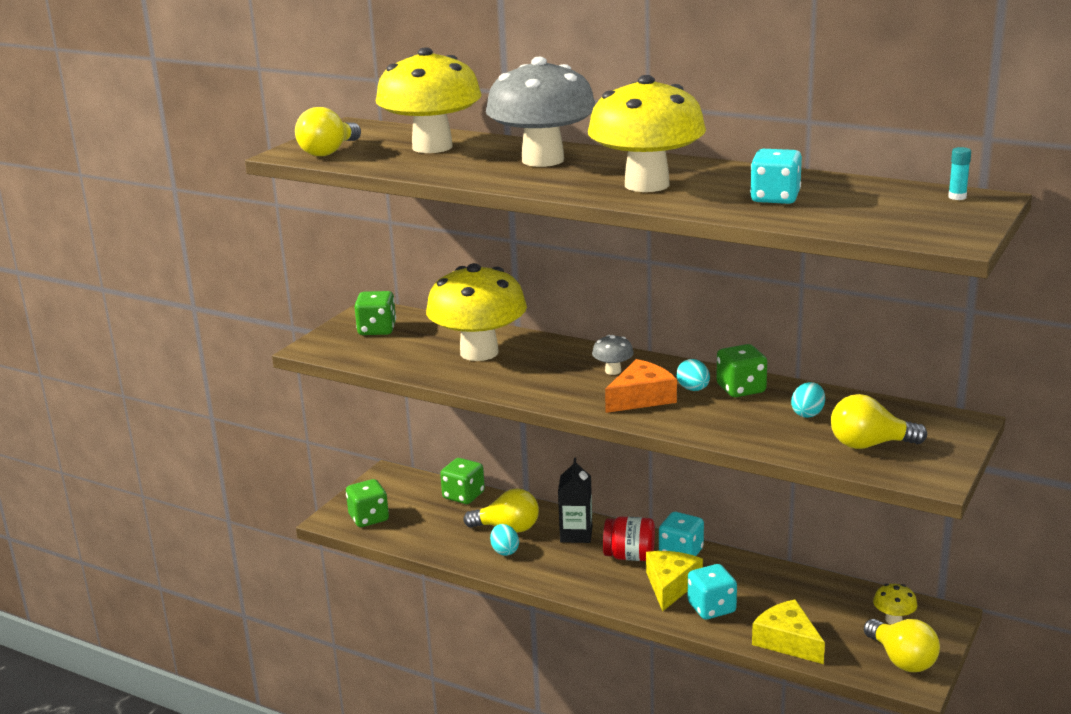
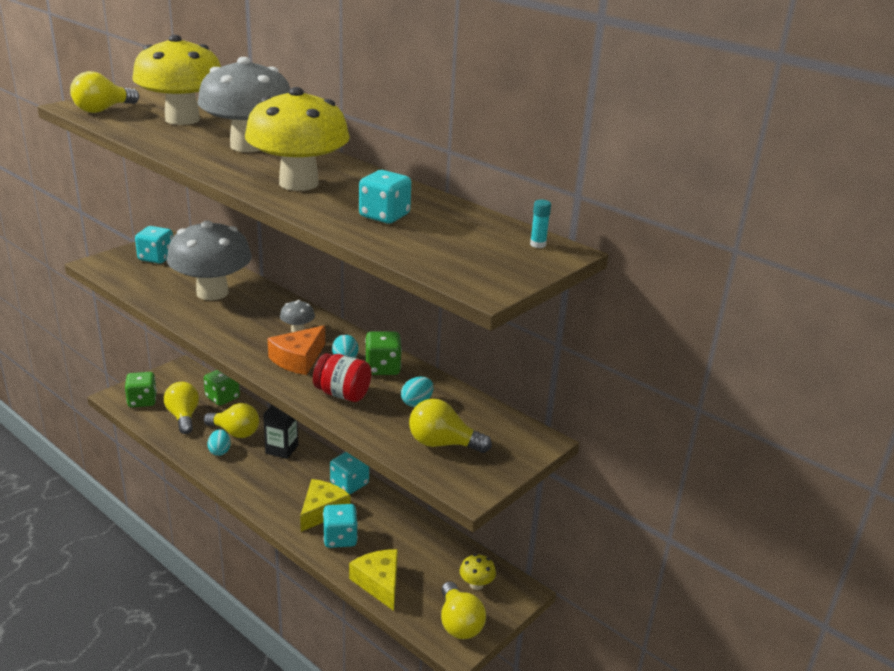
camera: 10 degrees right, 5 degrees up
green dice [355,291,396,335] -> turquoise dice [135,226,173,264]
yellow mushroom [426,263,527,361] -> grey mushroom [167,220,252,300]
red jar [603,516,655,561] -> red jar moved to [313,353,371,402]
orange cheese [605,359,677,413] -> orange cheese turned 150 degrees clockwise [268,325,325,375]
none -> yellow light bulb [164,382,199,434]

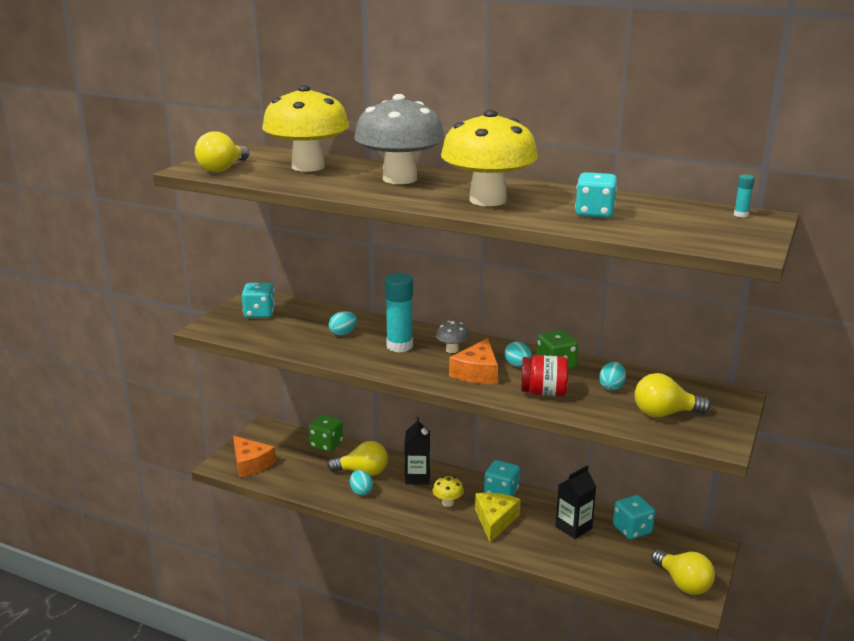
camera: 15 degrees left, 5 degrees down
green dice [125,372,157,407] -> orange cheese [233,436,276,478]
yellow light bulb [164,382,199,434] -> none
grey mushroom [167,220,252,300] -> turquoise egg [329,311,357,336]
turquoise dice [323,504,358,548] -> turquoise dice moved to [613,495,655,540]
yellow cheese [349,549,398,611] -> none
yellow mushroom [460,554,496,590] -> yellow mushroom moved to [432,476,464,507]
none -> turquoise glue stick [385,273,413,353]
none -> black carton [556,466,596,539]

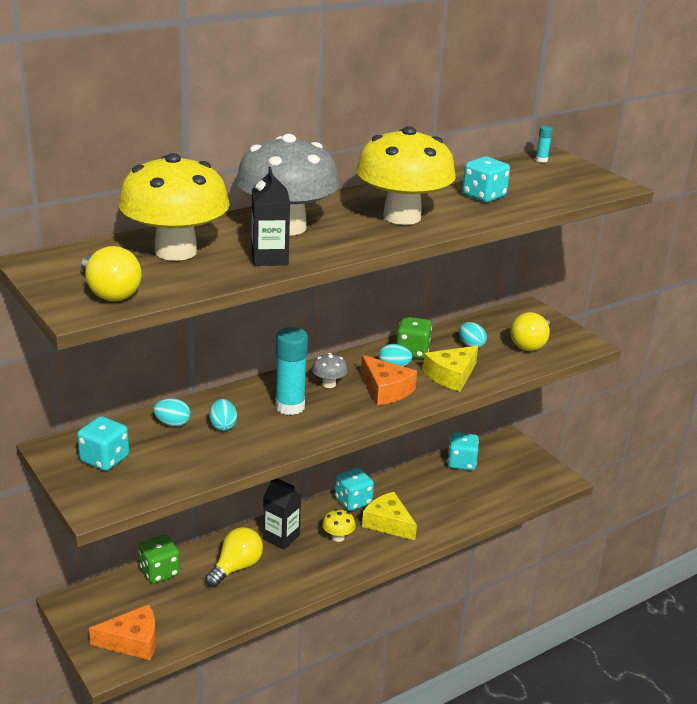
camera: 60 degrees left, 5 degrees up
turquoise egg [350,470,373,496] -> turquoise egg moved to [153,398,191,427]
red jar [521,355,568,396] -> yellow cheese [423,346,478,392]
black carton [556,466,596,539] -> black carton moved to [252,166,290,266]
yellow light bulb [651,550,715,595] -> none

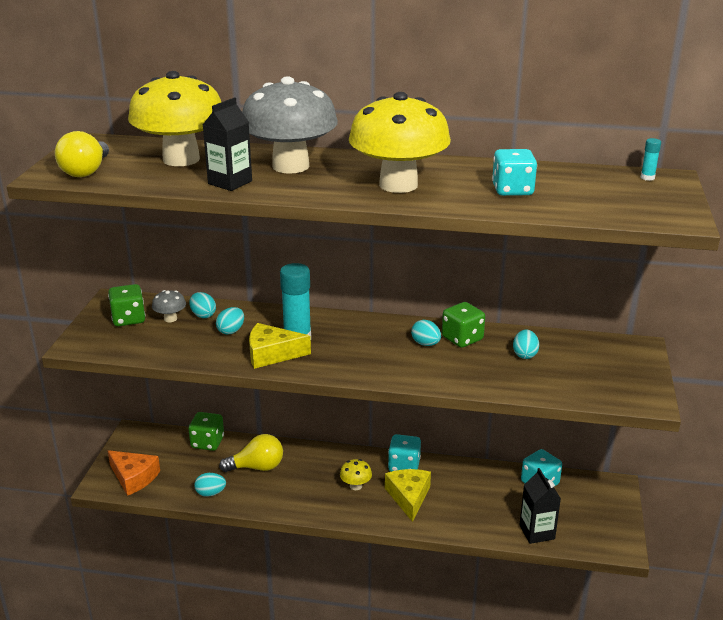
camera: 45 degrees right, 0 degrees up
turquoise dice [77,416,129,471] -> green dice [108,284,145,326]
black carton [263,478,301,549] -> black carton moved to [519,468,561,544]
grey mushroom [312,353,348,388] -> grey mushroom moved to [152,290,186,322]
orange cheese [361,355,417,405] -> none
yellow cheese [423,346,478,392] -> yellow cheese moved to [249,323,311,369]
yellow light bulb [510,312,550,351] -> none
none -> turquoise egg [194,473,226,497]

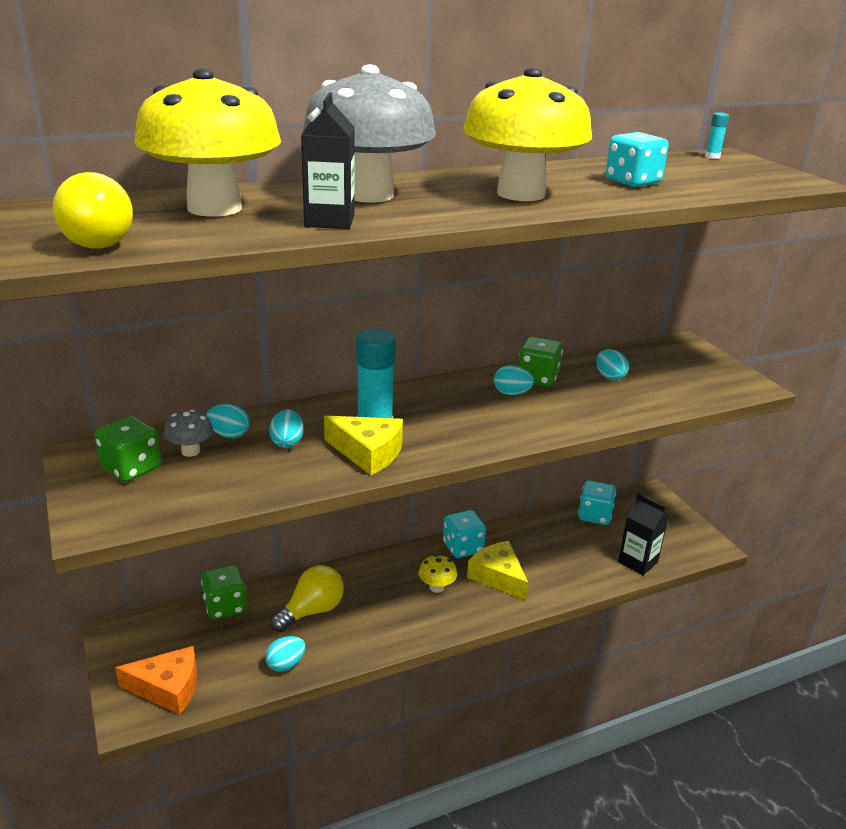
camera: 35 degrees left, 0 degrees up
yellow cheese [249,323,311,369] -> yellow cheese turned 120 degrees counterclockwise [324,416,403,475]

